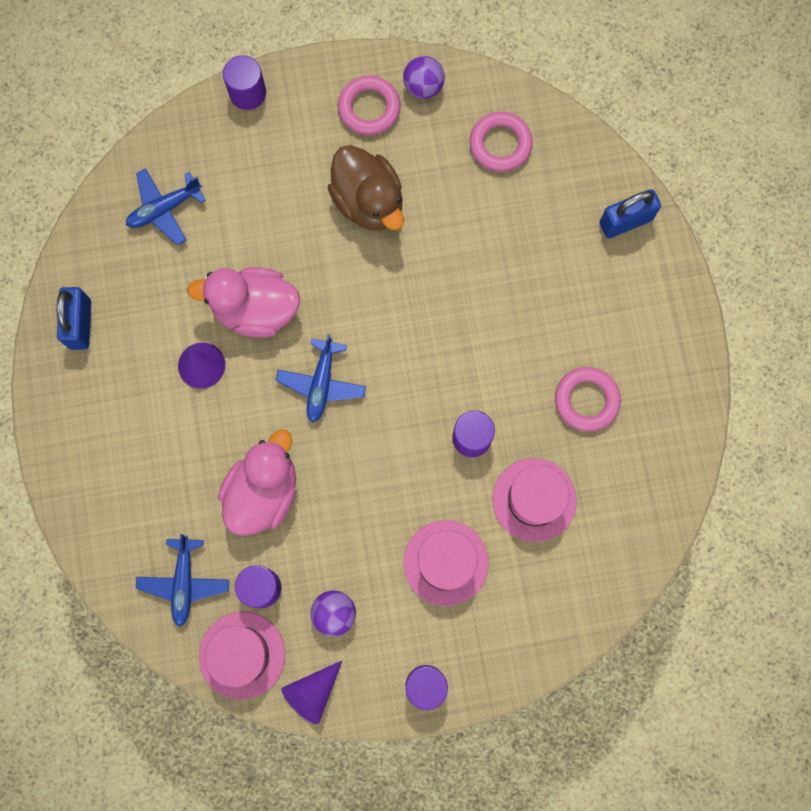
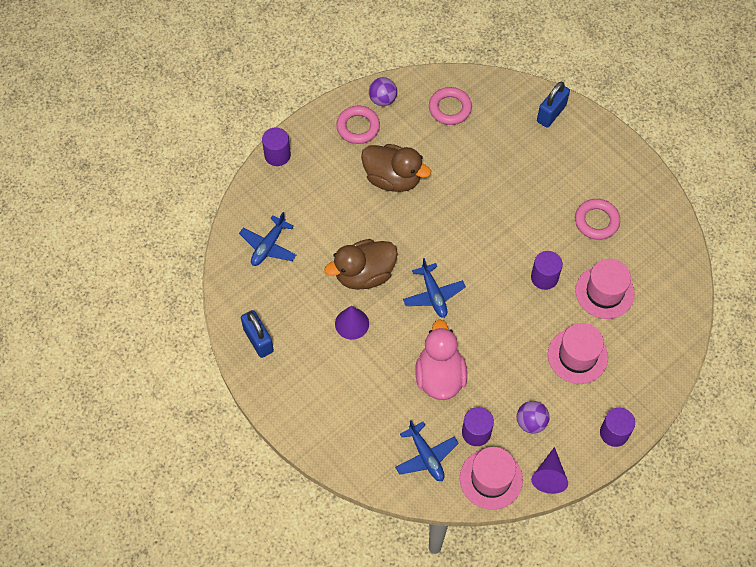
camera: 30 degrees left, 15 degrees down
pink duck [187,268,300,337] -> brown duck [324,239,398,290]

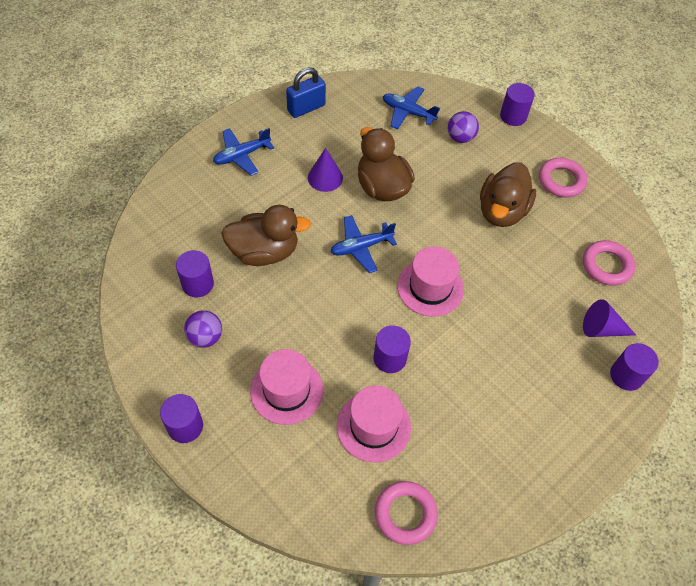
camera: 85 degrees right, 5 degrees down
purple ball [369,77,397,106] -> purple ball moved to [448,111,479,143]
blue plane [395,420,459,481] -> blue plane moved to [213,128,274,176]
pink duck [415,319,467,400] -> brown duck [221,205,311,266]
pink hat [460,447,523,510] -> pink hat moved to [397,246,464,317]
purple cone [531,447,568,494] -> purple cone moved to [583,299,636,337]
blue padlock [537,82,570,128] -> purple cylinder [610,343,659,391]
pink ring [575,199,620,240] -> pink ring moved to [375,481,438,545]

